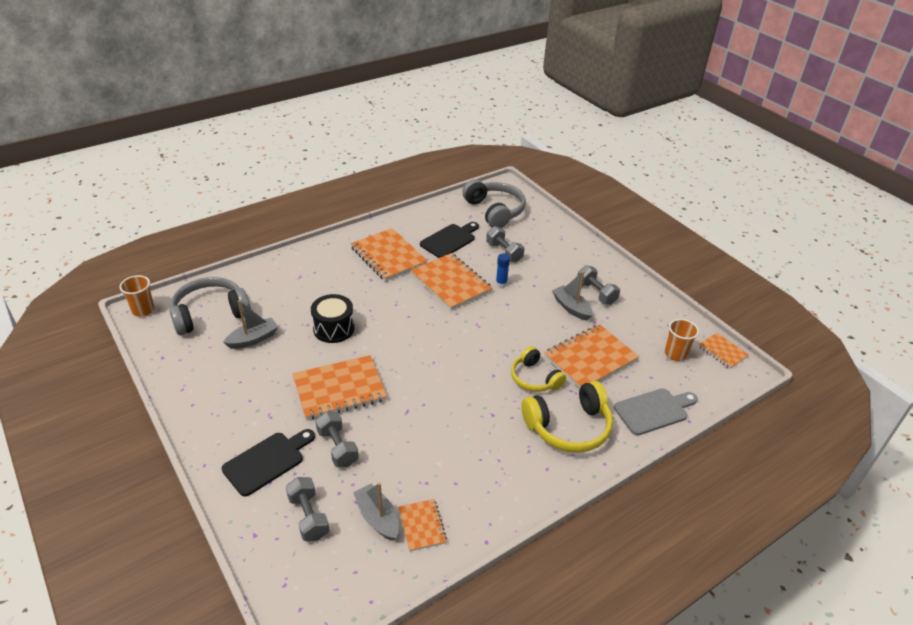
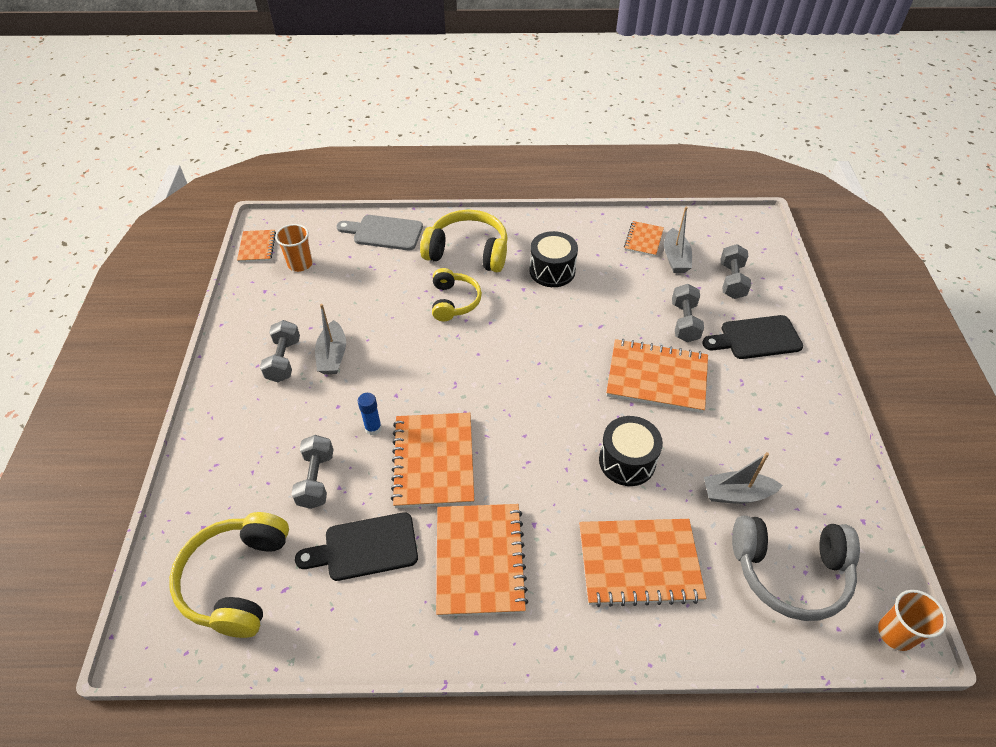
camera: 145 degrees left, 10 degrees up
grey headphones [462,179,526,228] -> yellow headphones [169,512,289,638]
orange notebook [544,324,639,389] -> orange notebook moved to [579,519,706,607]
none -> black drum [529,231,578,287]

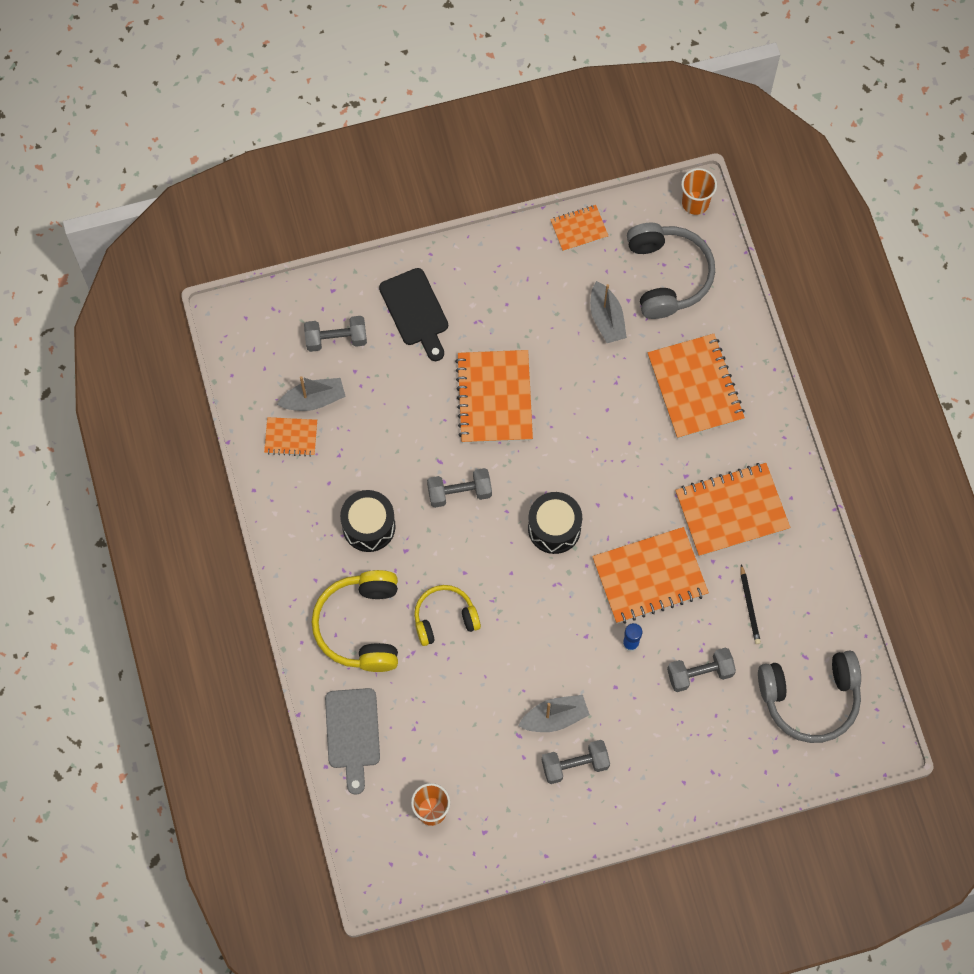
camera: 105 degrees left, 20 degrees up
yellow headphones [169,512,289,638] -> grey headphones [758,650,861,743]
orange notebook [237,230,276,262] -> orange notebook moved to [550,205,608,252]
black cutting board [295,512,418,581] -> black pencil [741,564,761,644]
black drum [599,416,663,486] -> black drum moved to [528,492,582,554]
grey dumbbell [672,284,704,342] -> grey dumbbell moved to [427,468,492,508]

